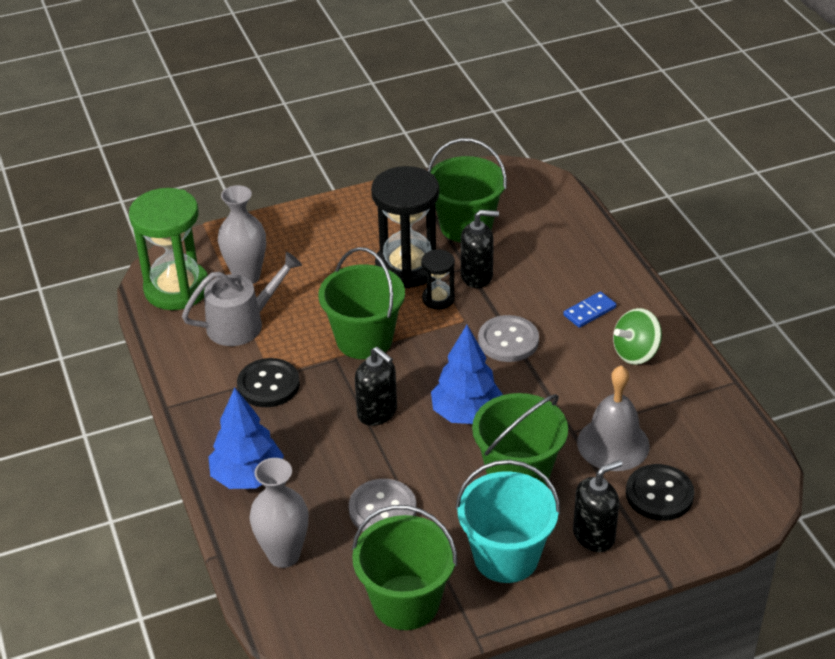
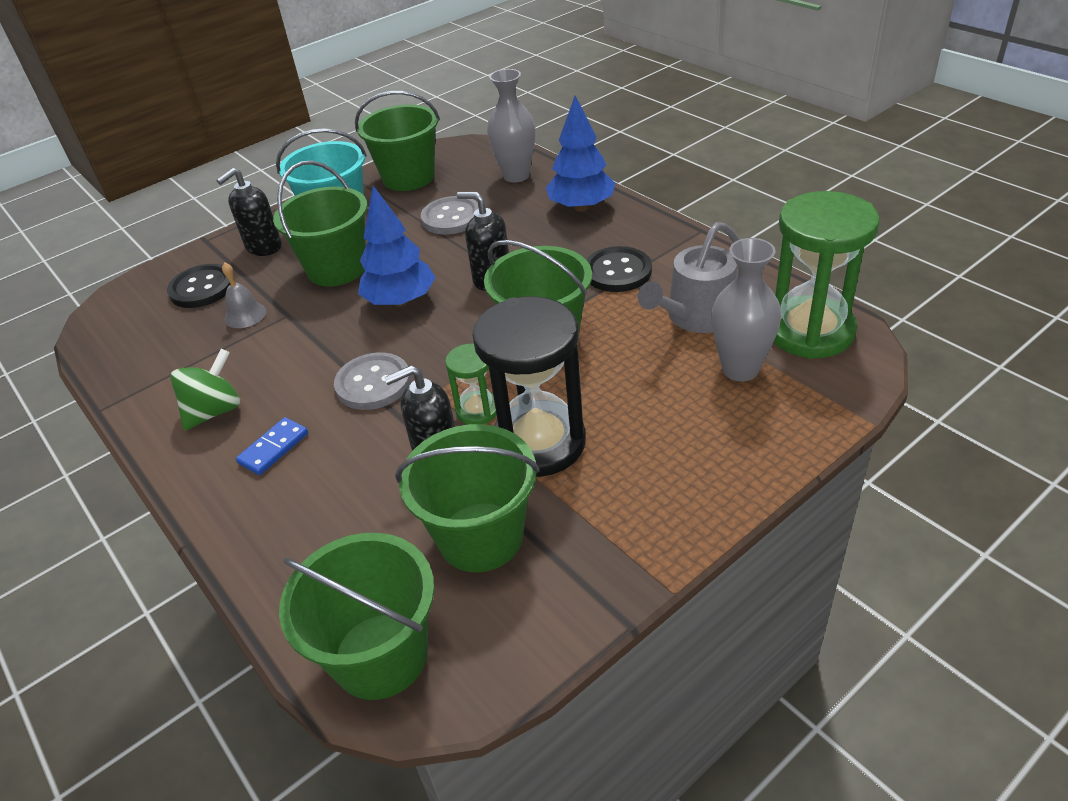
camera: 165 degrees right, 0 degrees up
black hourglass [421,250,455,309] -> green hourglass [445,343,497,424]
grey bell [577,365,650,471] -> grey bell [222,262,266,328], size x0.56
none -> green bucket [279,533,435,700]

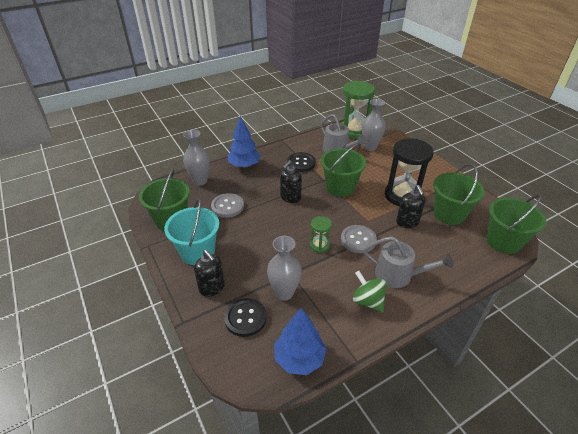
camera: 85 degrees left, 0 degrees up
grey bell [222,262,266,328] -> grey vase [267,236,302,301]
blue domino [236,417,308,475] -> grey watering can [364,236,453,288]
green bucket [273,161,368,287] -> none
blue tree [358,186,436,307] -> blue tree moved to [274,308,326,375]
green hourglass [445,343,497,424] -> green hourglass moved to [310,216,332,253]

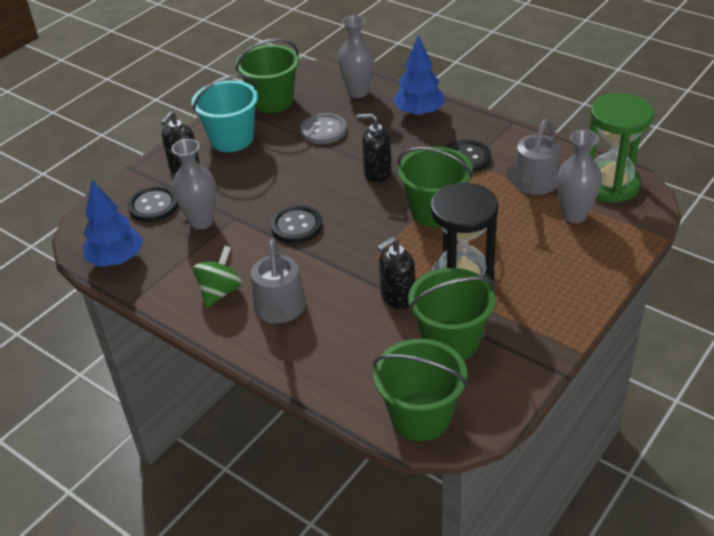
camera: 70 degrees right, 0 degrees up
green hourglass [310,216,332,253] -> black button [270,205,323,243]
grey button [341,225,377,253] -> none

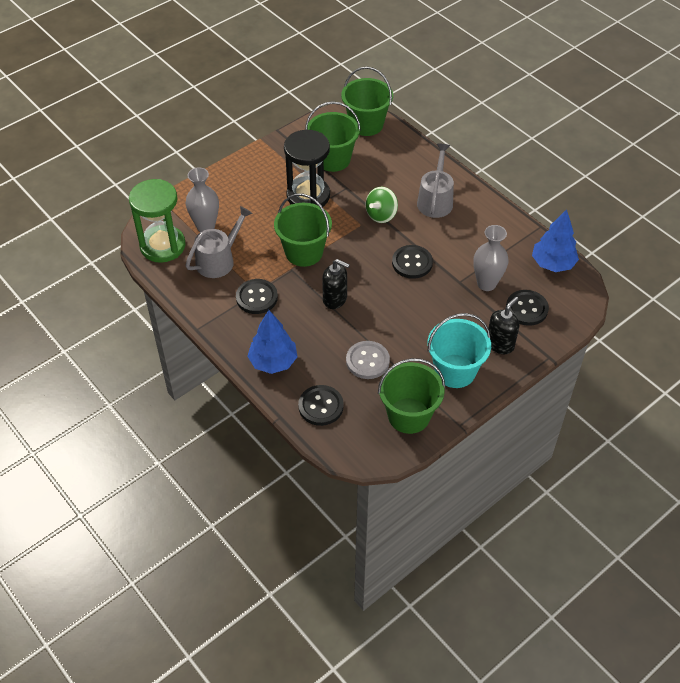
camera: 170 degrees left, 10 degrees up
green spinning top [193,246,242,307] -> green spinning top moved to [365,187,398,223]
grey vase [338,15,375,98] -> black button [298,385,344,426]
black soap dispenser [377,237,415,309] -> none

